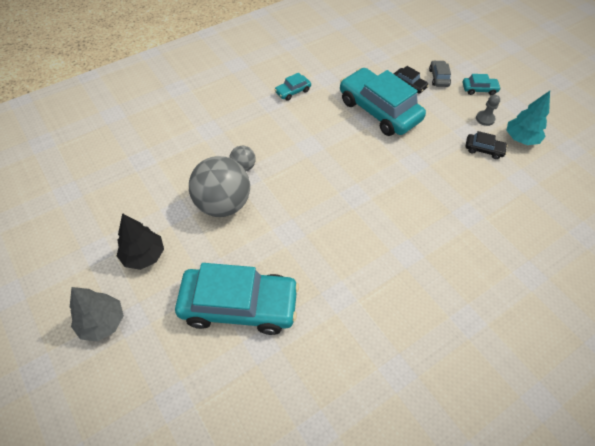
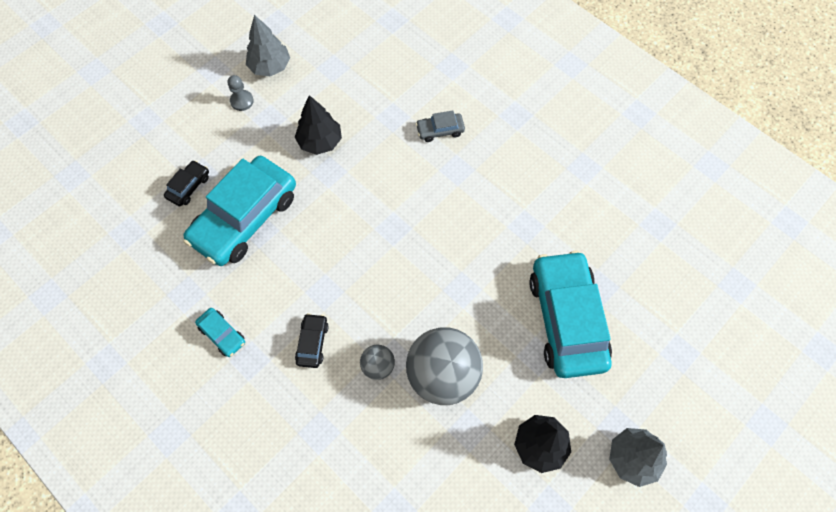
camera: 100 degrees left, 10 degrees up
grey car [429,60,451,87] -> grey car moved to [416,110,465,142]
turquoise car [463,74,501,95] -> none
black car [466,131,508,159] -> black car moved to [295,313,329,368]
turquoise tree [506,91,550,145] -> grey tree [246,15,290,76]
none -> black tree [295,95,342,155]

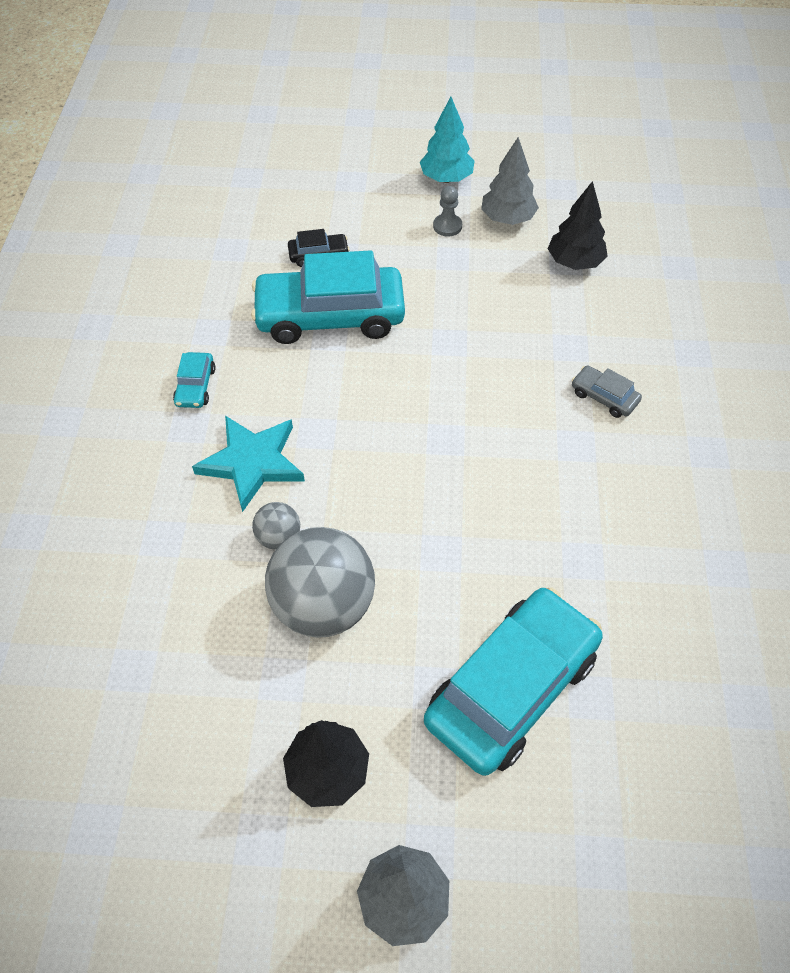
camera: 50 degrees right, 10 degrees down
black tree [295,95,342,155] -> black tree moved to [548,181,608,270]
black car [295,313,329,368] -> turquoise star [192,416,305,512]
none -> turquoise tree [420,97,475,183]

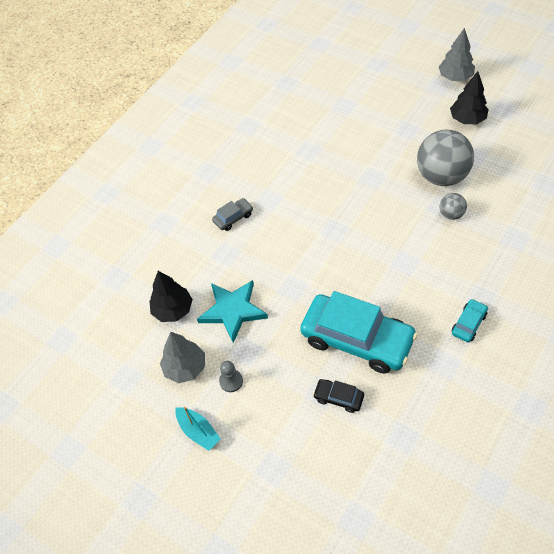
camera: 145 degrees left, 0 degrees up
turquoise star [192,416,305,512] -> turquoise star moved to [197,280,268,343]
turquoise tree [420,97,475,183] -> turquoise boat [175,407,221,451]
turquoise car [424,588,603,776] -> none
grey car [572,365,642,418] -> grey car turned 105 degrees counterclockwise [212,198,253,231]

